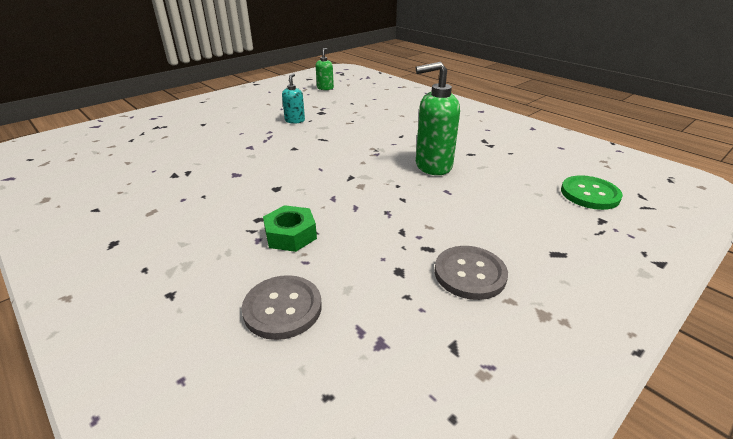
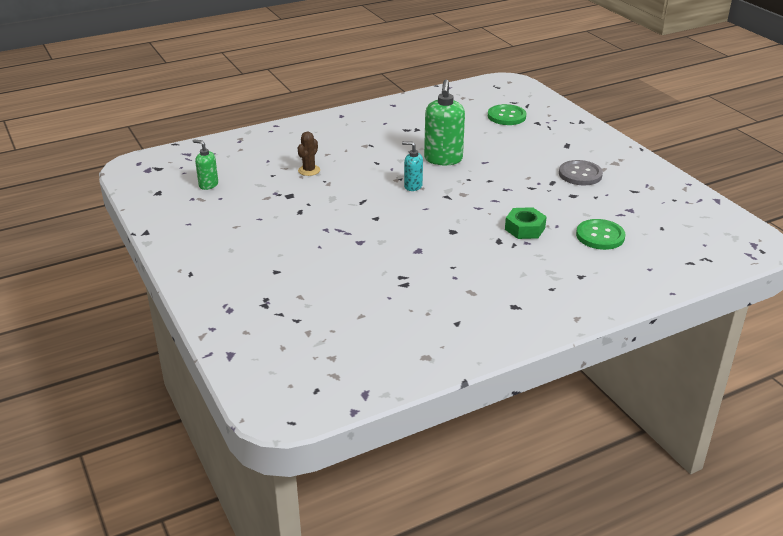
camera: 75 degrees left, 0 degrees up
grey button [242,275,322,340] -> green button [576,219,625,250]
turquoise soap dispenser [282,73,305,124] -> turquoise soap dispenser moved to [402,141,423,191]
none -> brown cactus [298,132,320,176]

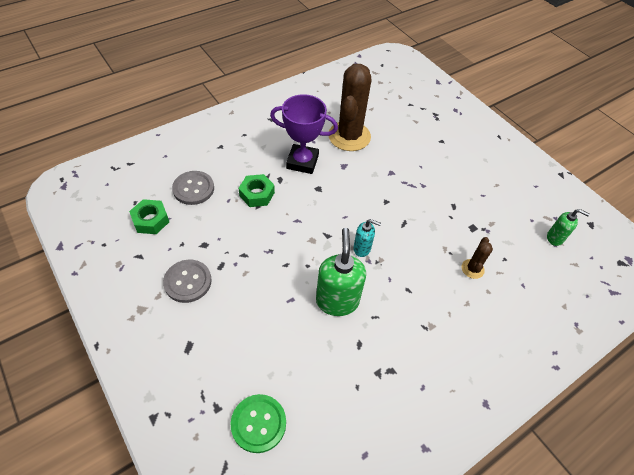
camera: 170 degrees right, 20 degrees up
green button [576,219,625,250] -> grey button [172,171,214,205]
none -> green nut [129,199,169,234]
none -> purple trophy [270,94,338,174]
none -> brown cactus [329,64,371,151]

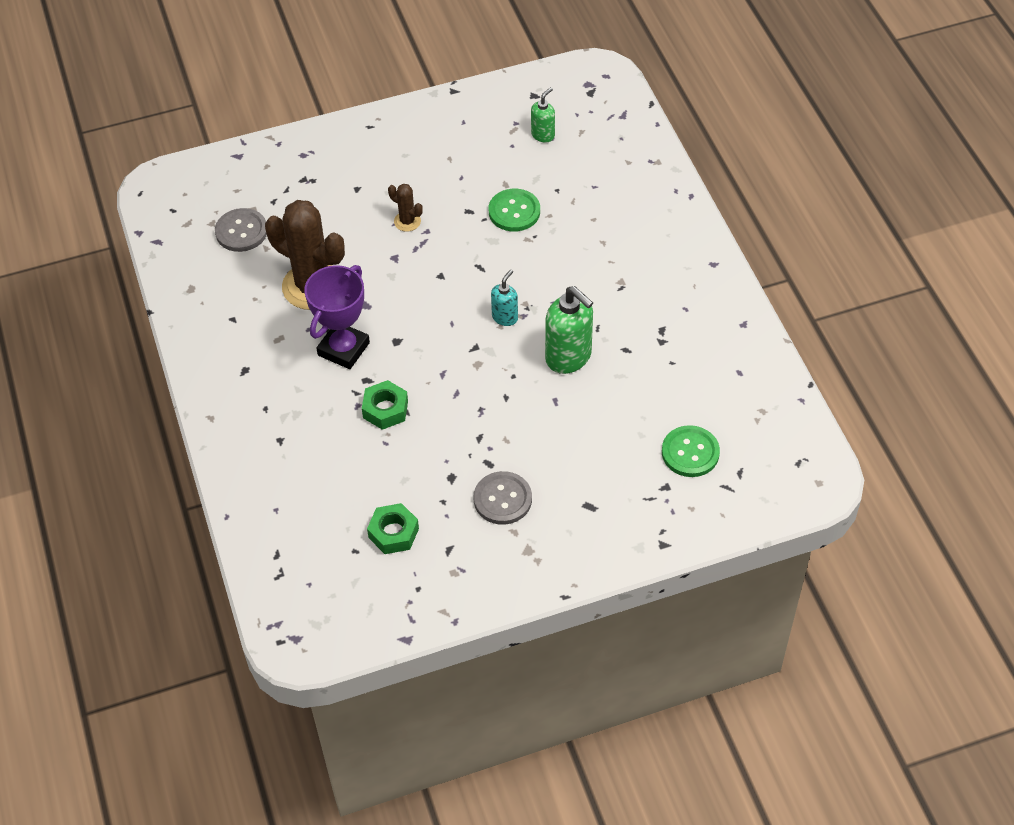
camera: 70 degrees left, 0 degrees up
grey button [172,171,214,205] -> grey button moved to [215,208,267,252]
green soap dispenser [316,228,366,316] -> green soap dispenser turned 150 degrees counterclockwise [545,286,593,374]
brown cactus [462,237,493,279] -> brown cactus moved to [388,184,423,232]
none -> green button [489,189,540,232]

